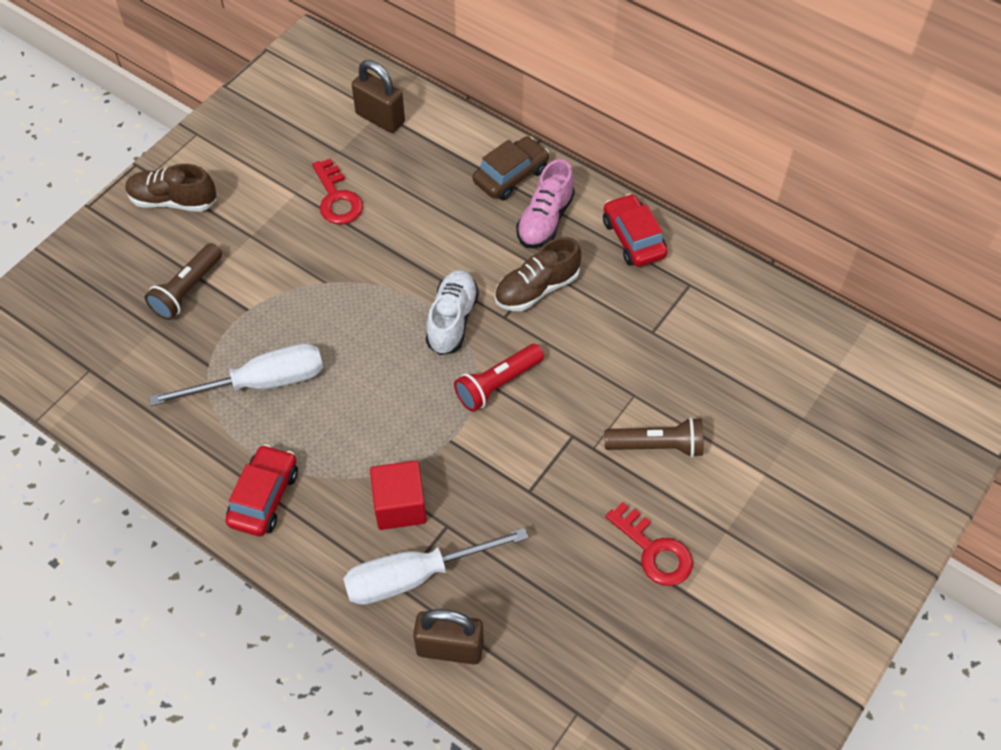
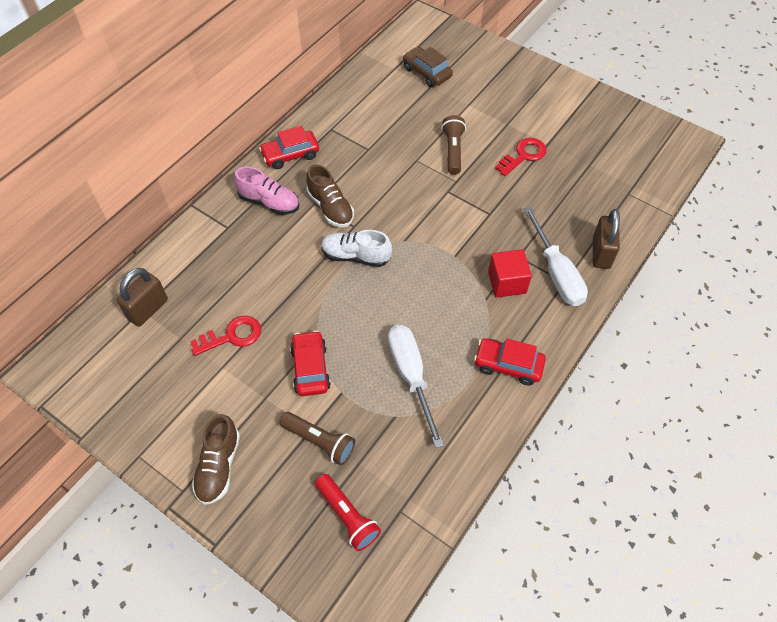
camera: 90 degrees left, 0 degrees up
red flashlight [454,344,544,412] -> red flashlight moved to [315,474,381,551]
brown car [472,136,549,200] -> brown car moved to [403,46,453,87]
none -> red car [290,330,331,396]

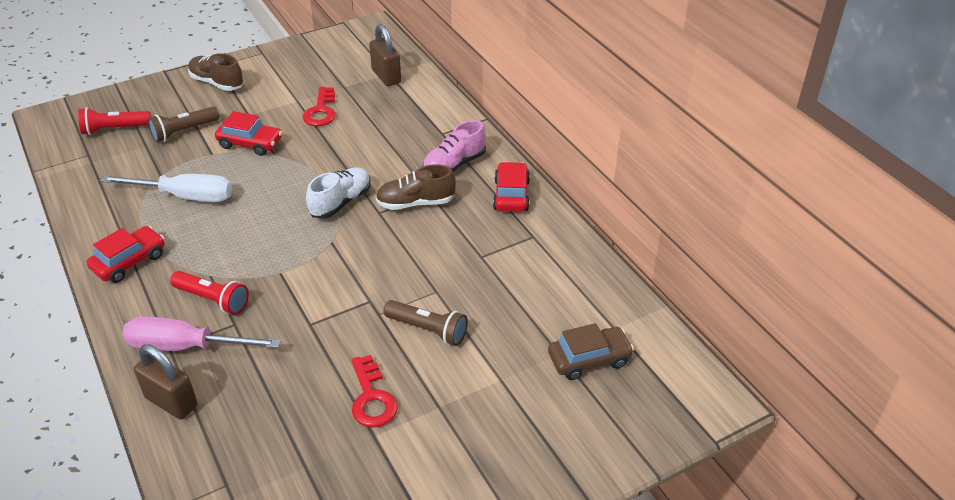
camera: 115 degrees right, 15 degrees down
red cube [488,249,532,298] -> red flashlight [170,271,249,315]
white screwdriver [524,207,588,306] -> pink screwdriver [122,316,281,351]

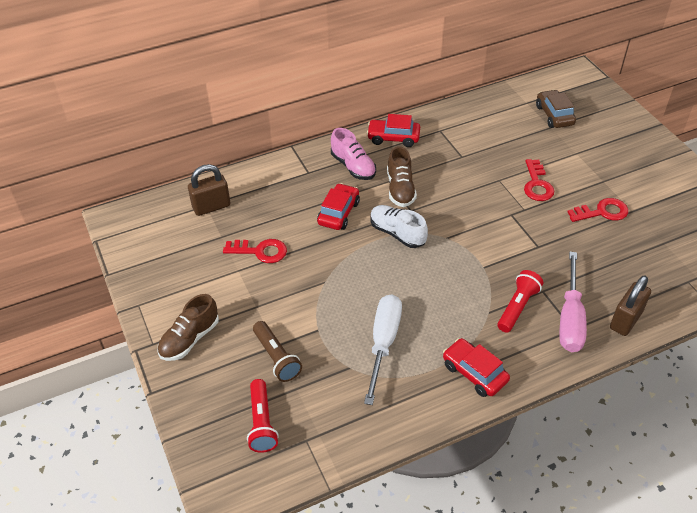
camera: 85 degrees left, 5 degrees up
red car [215,111,282,156] -> red car moved to [317,183,360,230]
brown flashlight [383,300,468,346] -> red key [524,159,554,201]

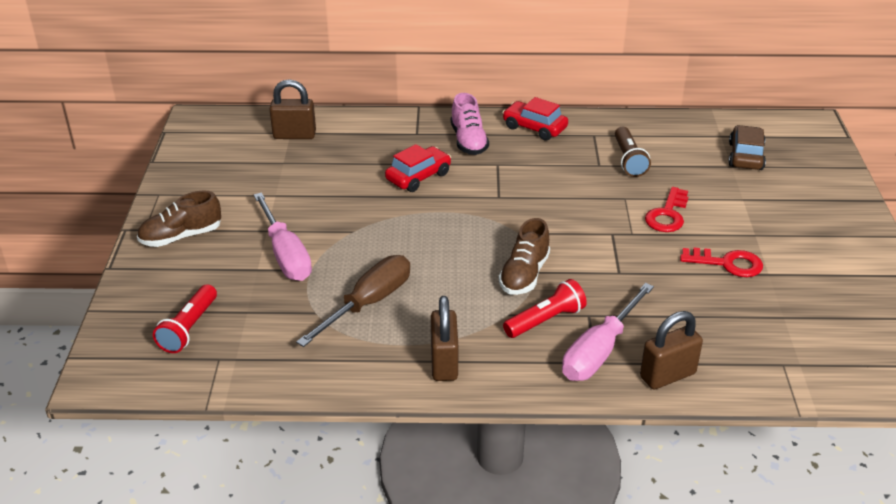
camera: 25 degrees right, 10 degrees down
red key [223,239,287,263] -> none
brown flashlight [253,321,302,382] -> brown flashlight moved to [615,127,651,177]
white screwdriver [364,294,402,405] -> brown screwdriver [296,255,410,347]
white shoe [370,205,428,248] -> none
brown shoe [387,146,417,207] -> brown shoe moved to [499,218,550,295]
red car [443,338,510,397] -> brown padlock [431,296,458,381]
none -> pink screwdriver [254,192,312,281]

